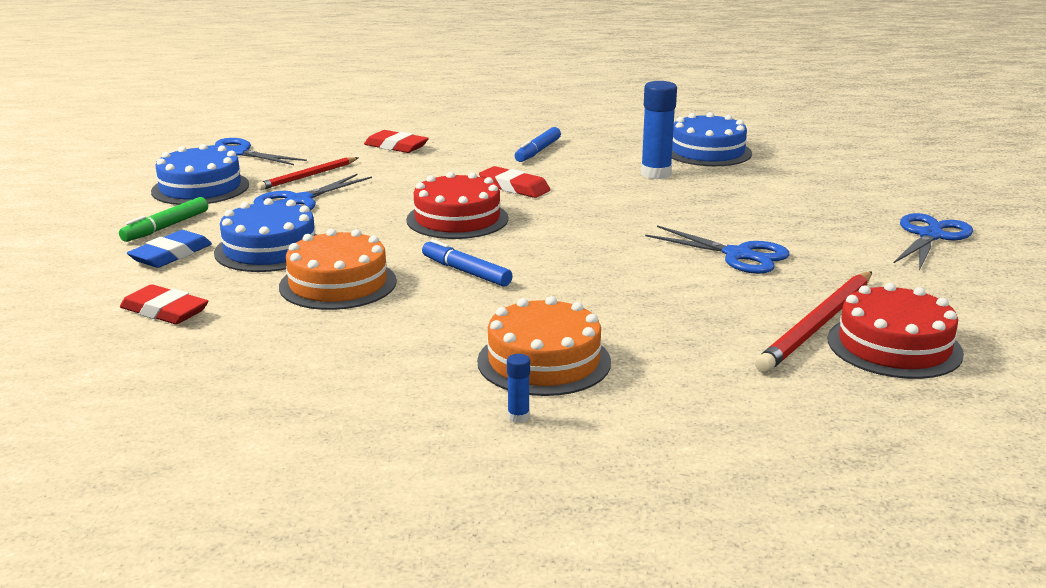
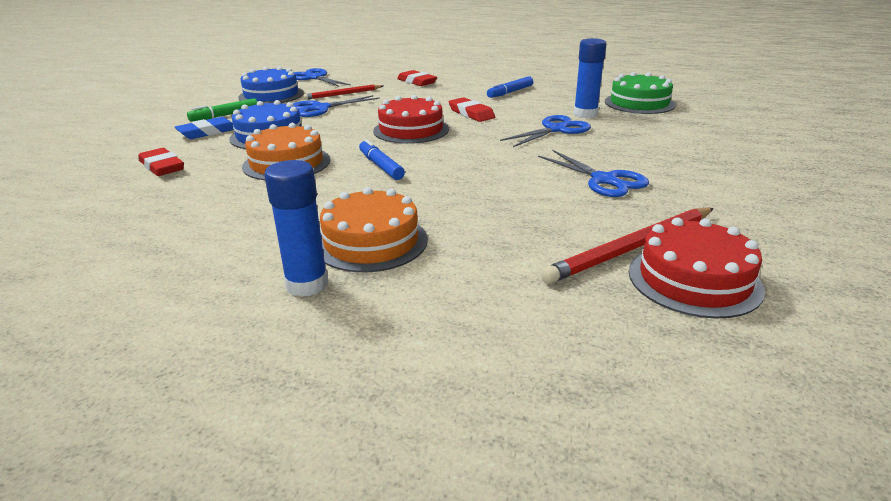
camera: 20 degrees right, 5 degrees up
blue glue stick [507,354,530,423] -> blue glue stick [264,160,328,297], size x2.18
blue cake [672,112,752,166] -> green cake [605,72,676,114]
blue scissors [893,213,973,271] -> blue scissors moved to [500,115,591,147]

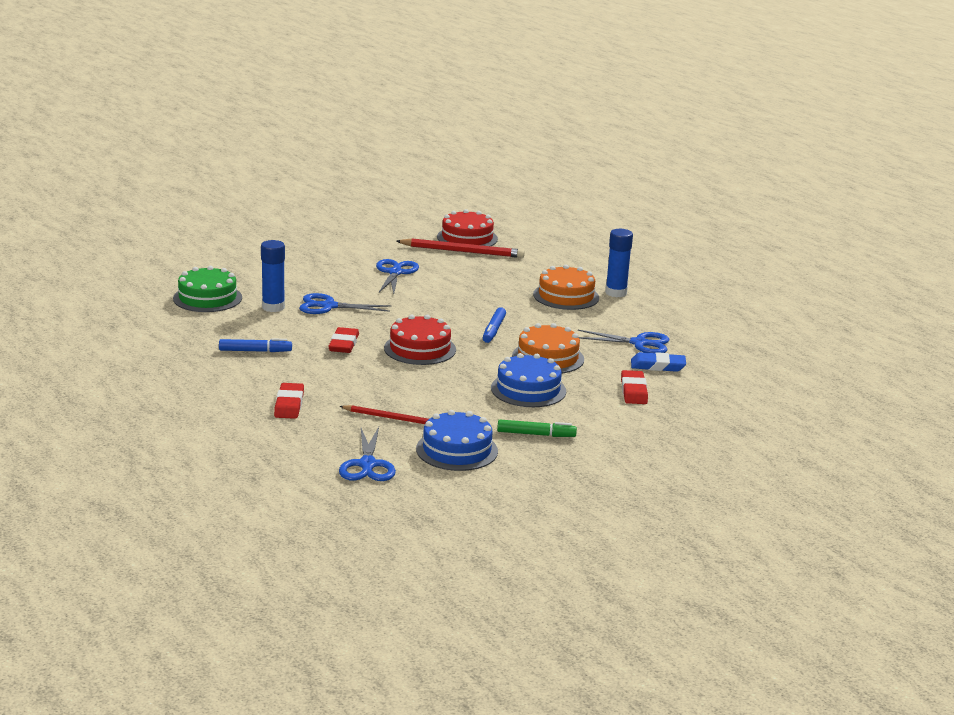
camera: 140 degrees left, 5 degrees down
blue eraser [175,117,234,139] -> blue eraser moved to [631,352,686,372]
blue scissors [293,95,380,117] -> blue scissors moved to [578,330,669,353]

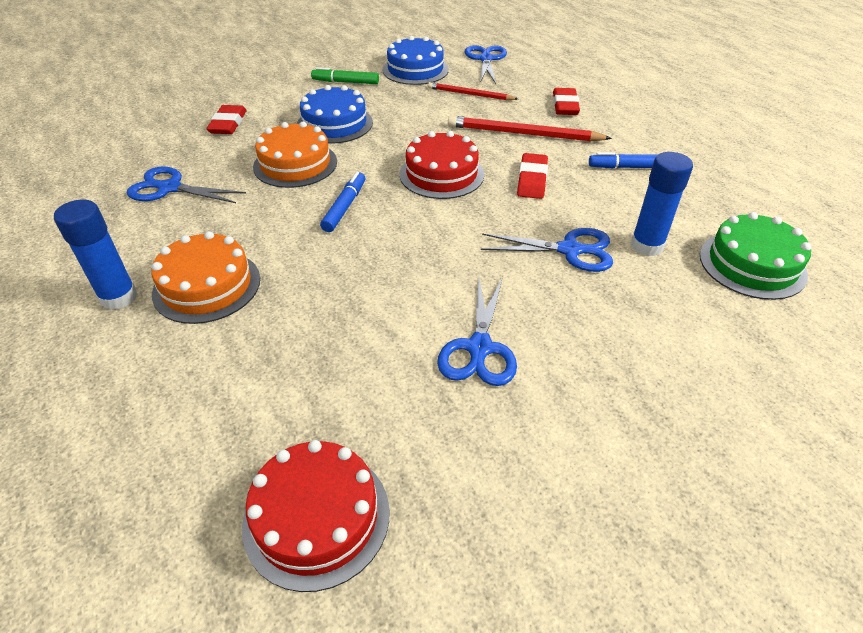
camera: 175 degrees left, 20 degrees up
red pencil [396,239,525,258] -> red pencil moved to [448,116,612,142]
blue eraser [631,352,686,372] -> none

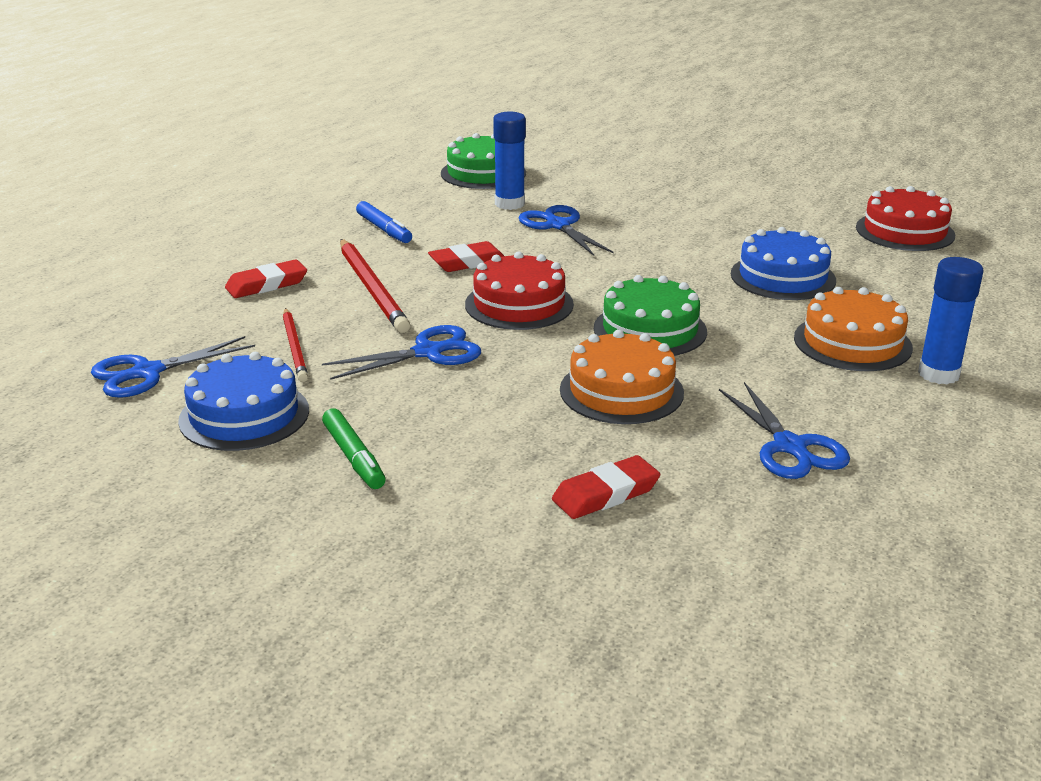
camera: 125 degrees left, 15 degrees down
blue cake [297,85,373,144] -> blue cake moved to [731,227,836,300]
blue marker [320,172,365,232] -> green cake [594,275,707,356]
blue scissors [437,277,517,386] -> blue scissors moved to [322,325,481,380]

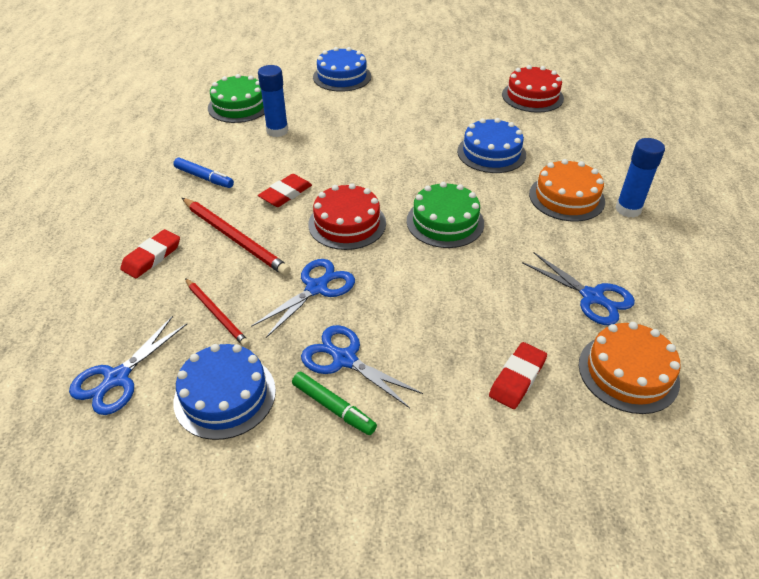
camera: 25 degrees left, 15 degrees up
blue scissors [519,205,614,256] -> blue scissors moved to [301,325,423,408]
orange cake [560,330,684,424] -> orange cake moved to [579,322,681,414]
none -> blue cake [313,47,371,92]

